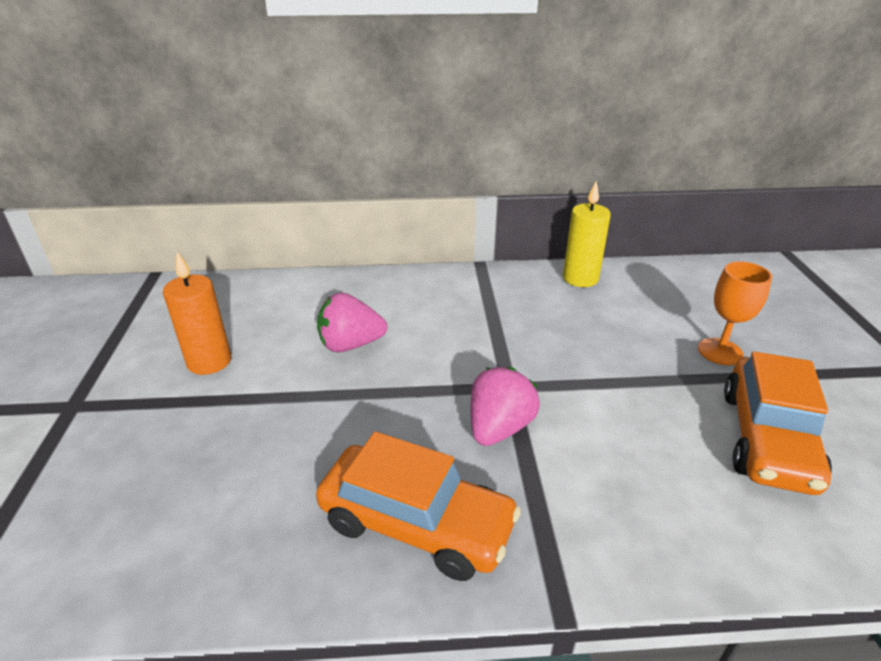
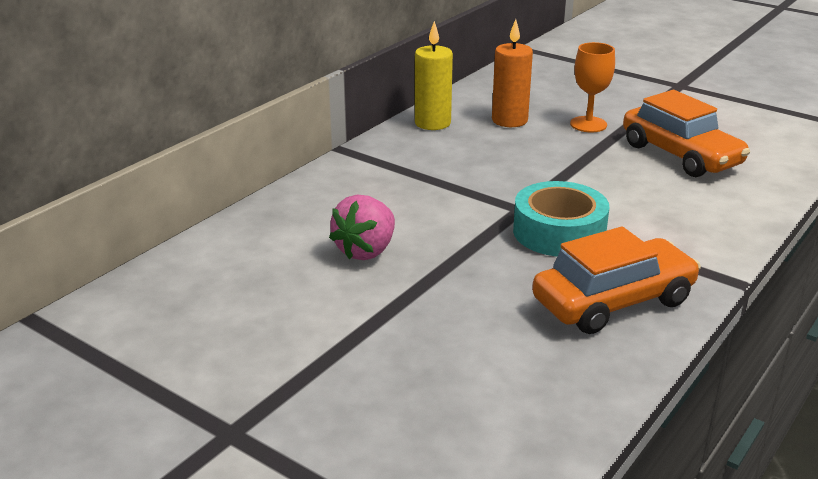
camera: 50 degrees left, 5 degrees down
orange candle [163,252,231,375] -> orange candle moved to [492,19,533,127]
pink strawberry [471,367,540,446] -> turquoise tape [513,181,610,256]

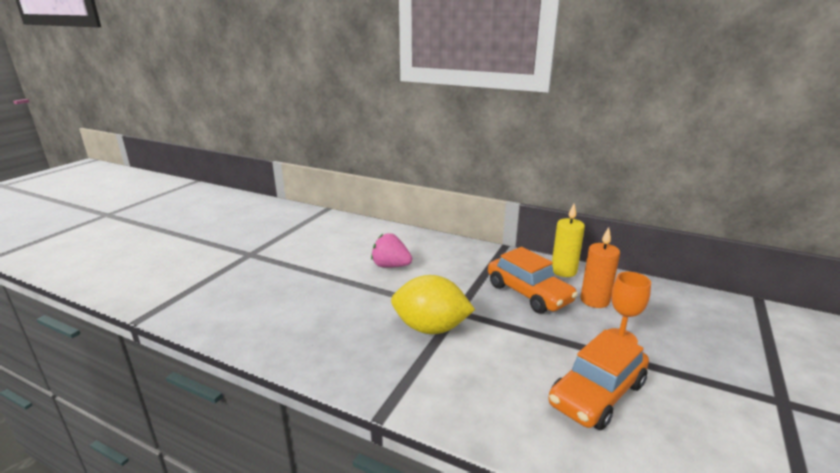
camera: 80 degrees right, 5 degrees down
turquoise tape [513,181,610,256] -> yellow lemon [391,275,475,334]
orange car [532,227,701,334] -> orange car moved to [488,247,578,314]

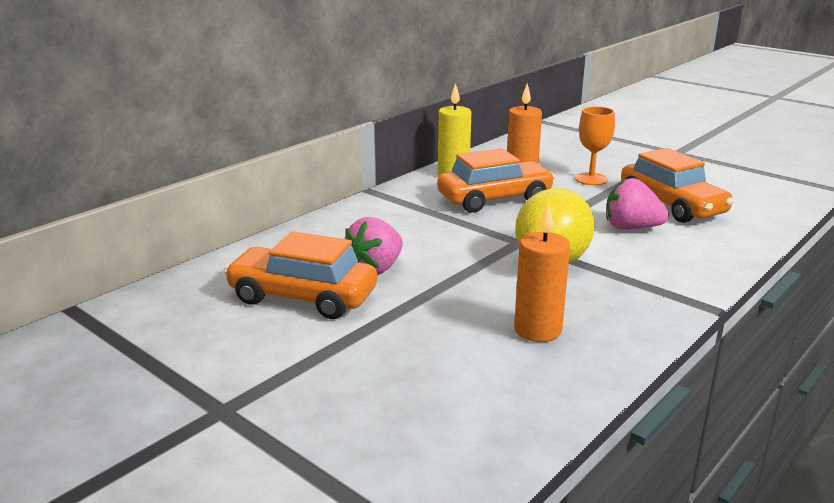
camera: 75 degrees left, 0 degrees up
none -> orange car [224,232,377,319]
none -> orange candle [514,204,570,342]
none -> pink strawberry [606,178,669,230]

